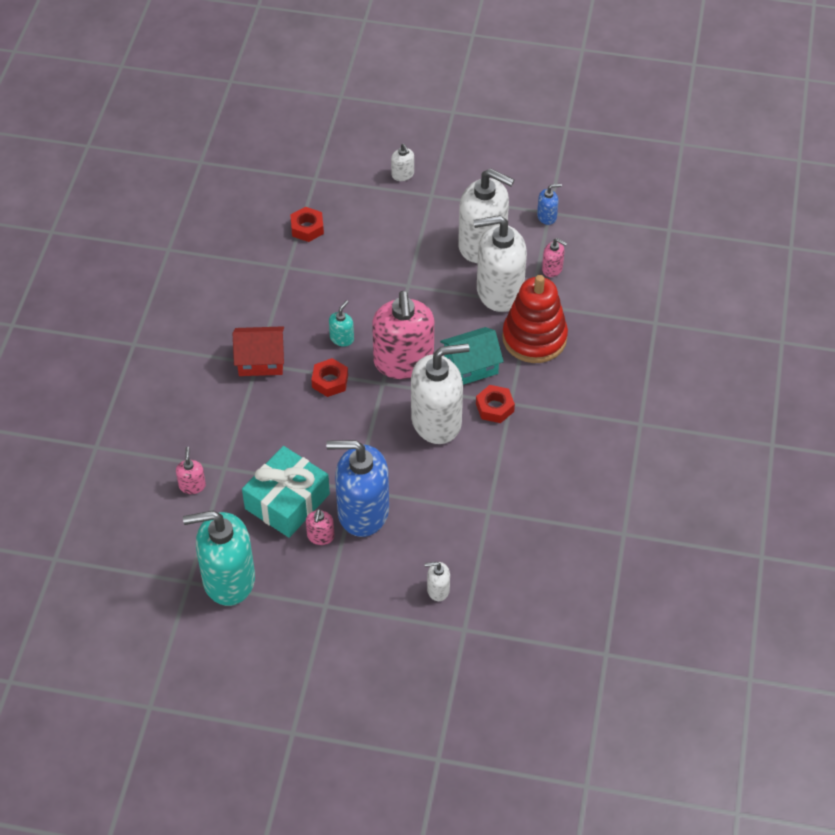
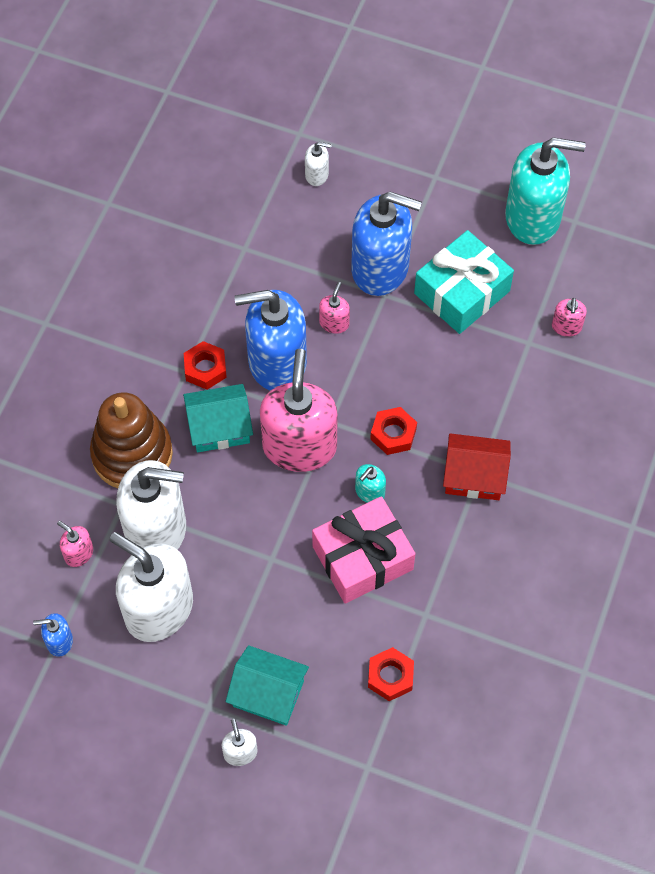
camera: 170 degrees left, 10 degrees up
pink soap dispenser [306,509,335,545] -> pink soap dispenser moved to [319,282,350,334]
white soap dispenser [411,343,470,444] -> blue soap dispenser [234,290,307,391]
red stacking toy [502,275,568,363] -> brown stacking toy [90,392,173,488]
none -> turquoise house [226,645,309,726]
none -> pink gift [312,496,415,604]

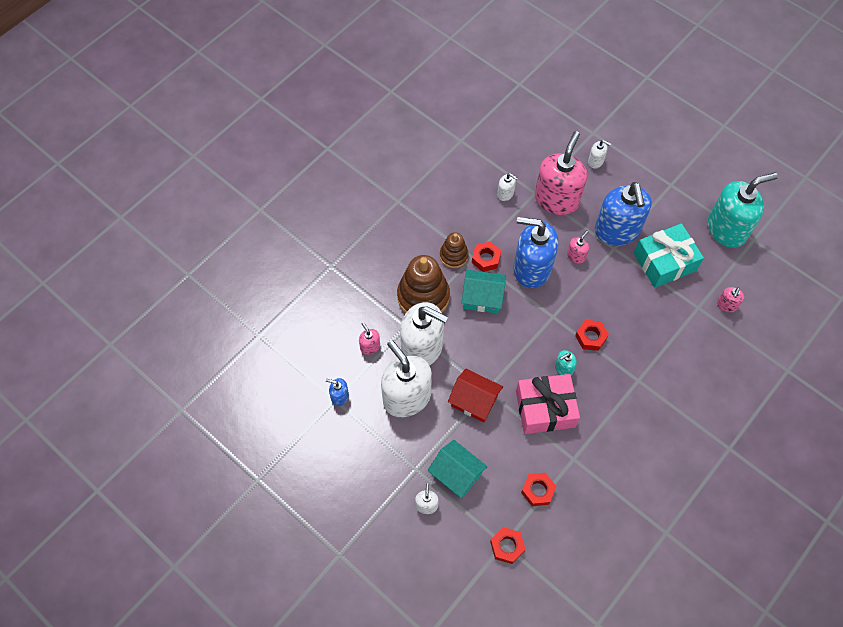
camera: 20 degrees right, 0 degrees up
pink soap dispenser [260,348,338,472] -> pink soap dispenser moved to [535,131,587,215]
blue soap dispenser [351,192,422,296] -> blue soap dispenser turned 45 degrees clockwise [595,182,652,246]
red house [443,433,511,500] -> red house moved to [448,369,503,422]
turquoise soap dispenser [505,138,586,245] -> turquoise soap dispenser turned 45 degrees counterclockwise [708,172,778,248]
none -> brown stacking toy [440,232,469,268]
none -> red nut [490,527,526,564]
none -> white soap dispenser [497,173,518,201]

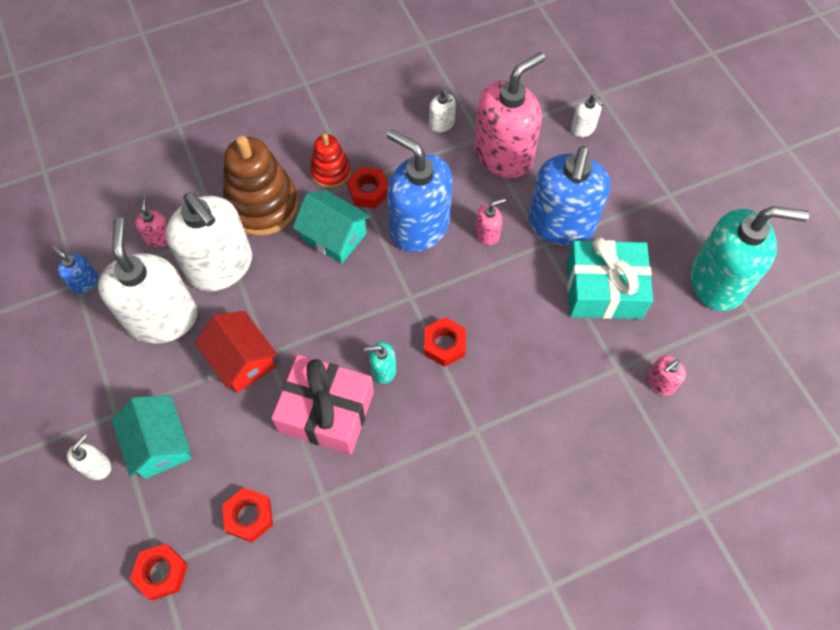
camera: 25 degrees right, 0 degrees up
brown stacking toy [440,232,469,268] -> red stacking toy [310,134,351,188]

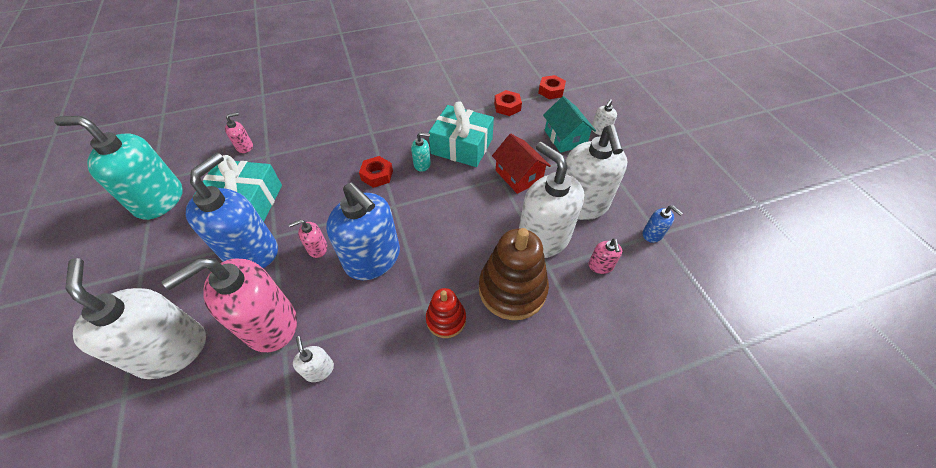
camera: 175 degrees left, 10 degrees down
pink gift [271,355,374,454] -> turquoise gift [429,101,494,167]
turquoise house [293,190,371,264] -> none
red nut [347,167,388,208] -> none
white soap dispenser [571,94,603,137] -> white soap dispenser [65,258,206,379], size x2.35

